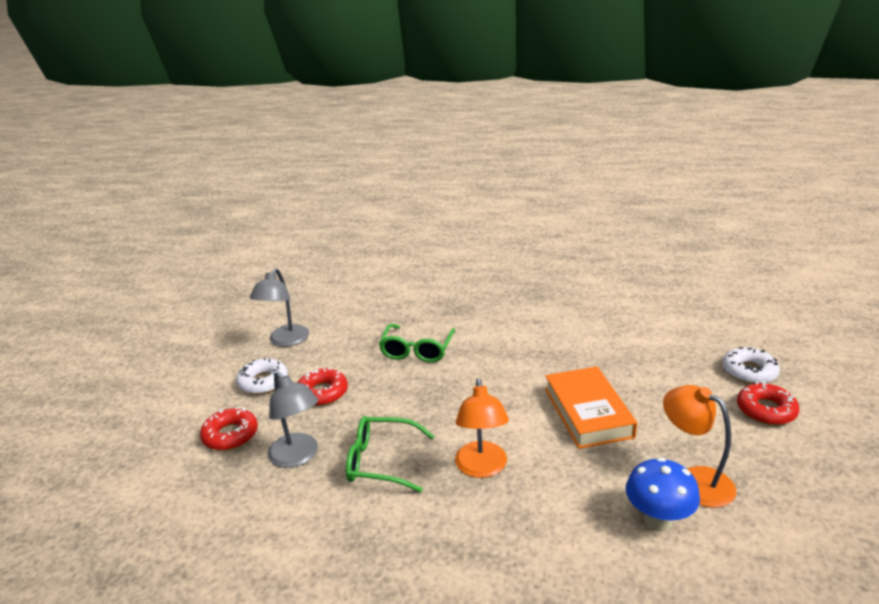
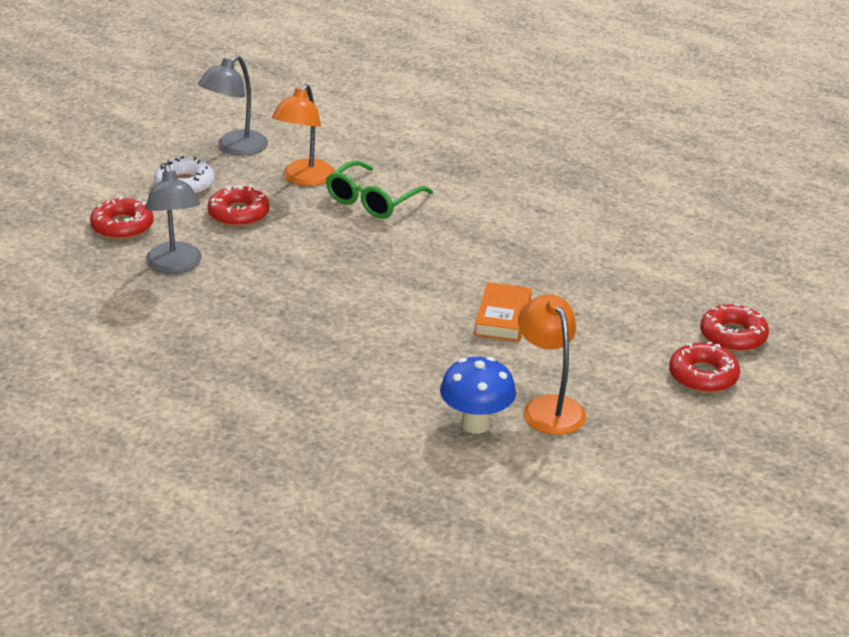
camera: 20 degrees right, 5 degrees up
green glasses [346,416,434,493] -> none
orange lamp [455,379,509,478] -> orange lamp moved to [272,84,334,186]
orange book [545,366,637,449] -> orange book [474,282,532,342], size x0.66
white donut [723,347,780,384] -> red donut [700,304,769,352]

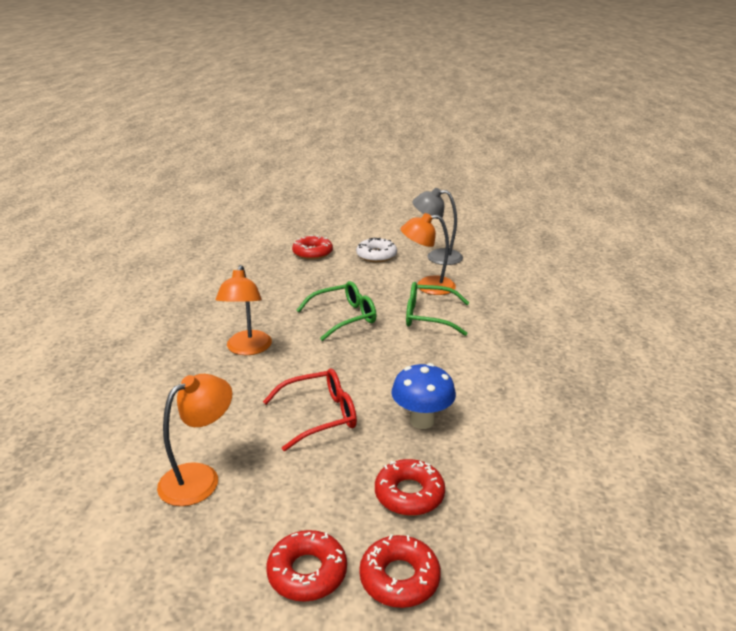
camera: 65 degrees right, 5 degrees down
grey lamp [145,164,202,273] -> none
red donut [207,185,270,227] -> red donut moved to [375,459,445,516]
blue mushroom [440,357,516,434] -> blue mushroom moved to [392,363,456,429]
orange book [474,282,532,342] -> red glasses [263,368,357,451]
none -> orange lamp [216,265,272,355]
none -> green glasses [297,281,377,341]

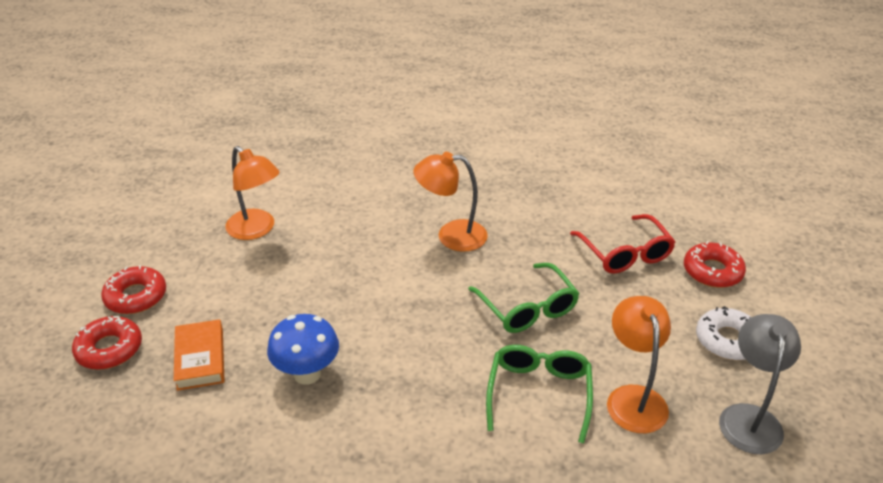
camera: 90 degrees right, 10 degrees up
red glasses [263,368,357,451] -> red glasses moved to [570,214,675,274]
red donut [375,459,445,516] -> orange book [174,319,225,391]

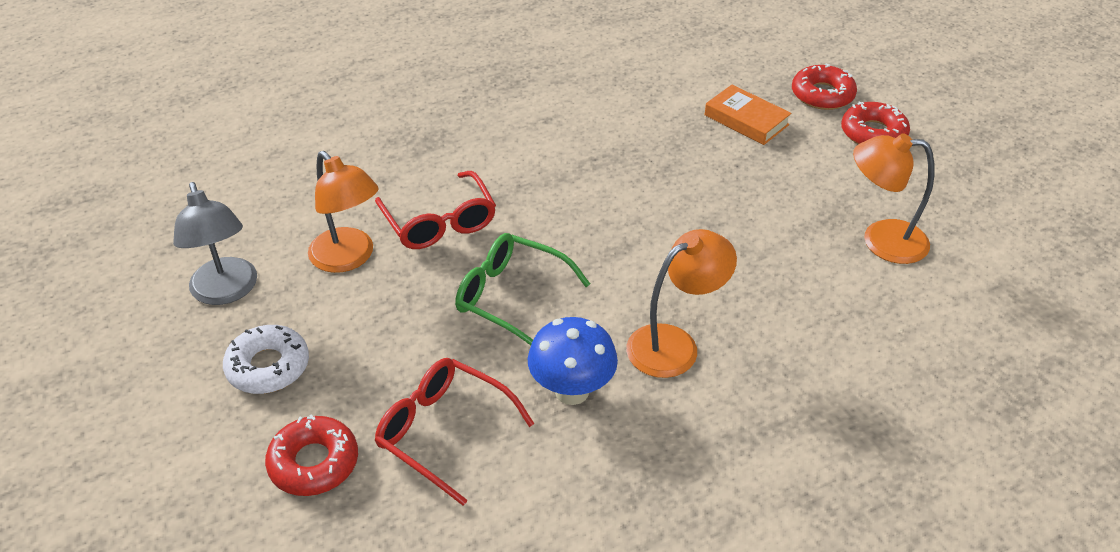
camera: 145 degrees right, 5 degrees up
blue mushroom [267,314,339,385] -> blue mushroom moved to [528,317,618,405]
green glasses [486,345,593,443] -> red glasses [375,171,496,249]

